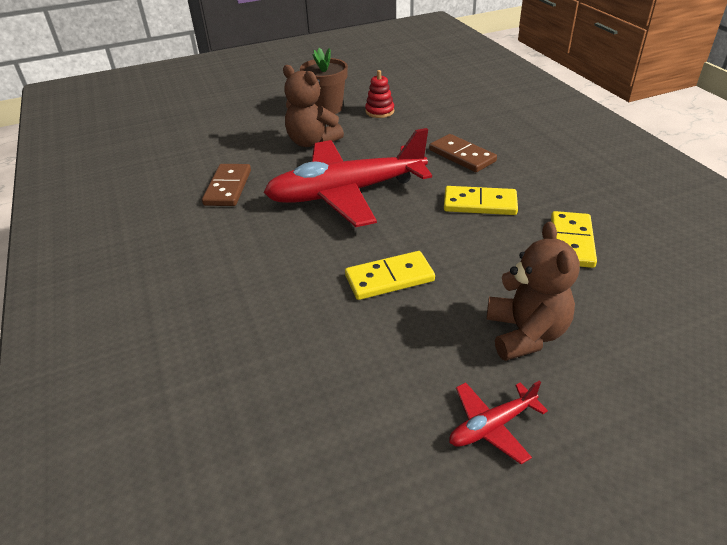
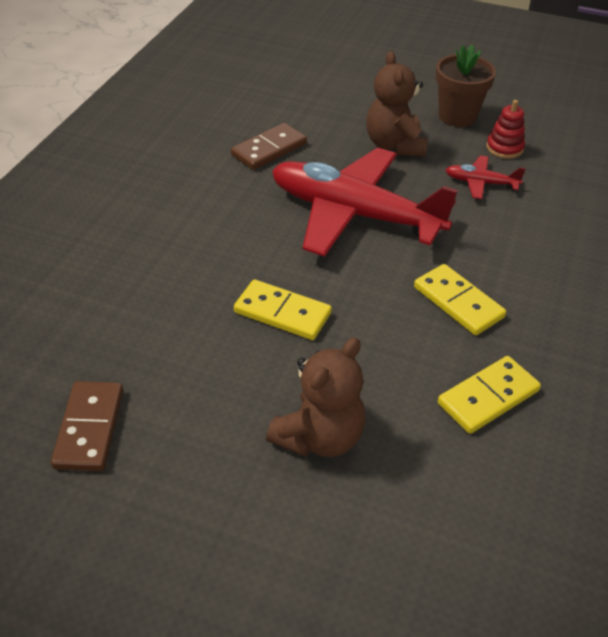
camera: 40 degrees right, 5 degrees up
brown domino [429,134,497,172] -> brown domino moved to [51,381,123,471]
red plane [449,380,548,464] -> red plane moved to [446,155,526,199]

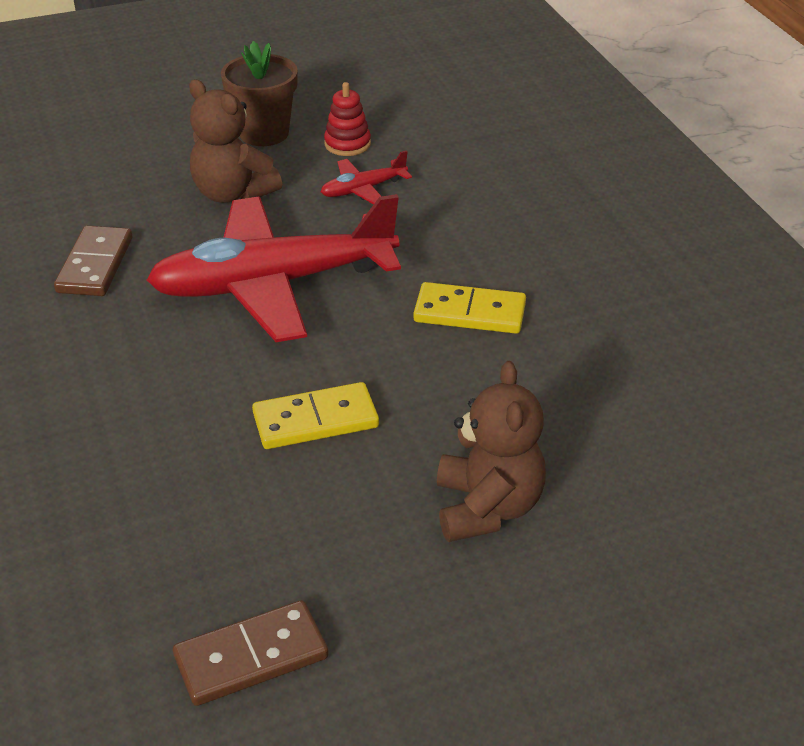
camera: 40 degrees left, 5 degrees down
brown domino [51,381,123,471] -> brown domino turned 75 degrees counterclockwise [173,600,328,706]
yellow domino [438,356,541,434] -> none

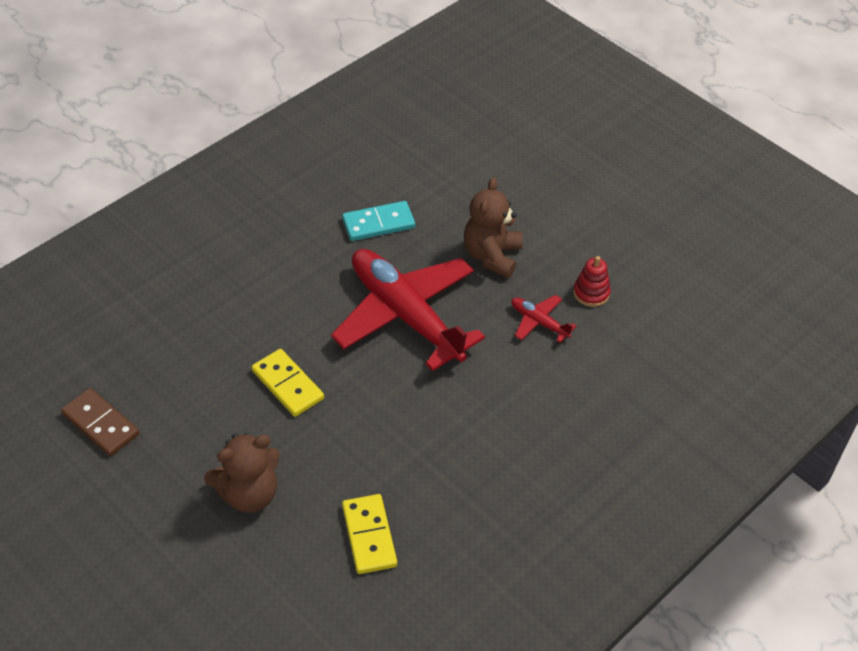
camera: 65 degrees right, 10 degrees up
brown domino [54,225,132,296] -> turquoise domino [342,201,415,241]
brown flower pot [221,41,298,146] -> none
yellow domino [414,282,526,334] -> yellow domino moved to [342,494,397,574]

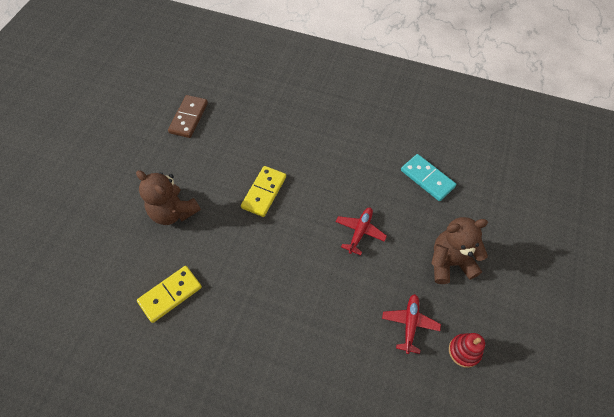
camera: 65 degrees right, 10 degrees up
red plane [331,249,485,371] -> red plane [336,208,387,255], size x0.42

